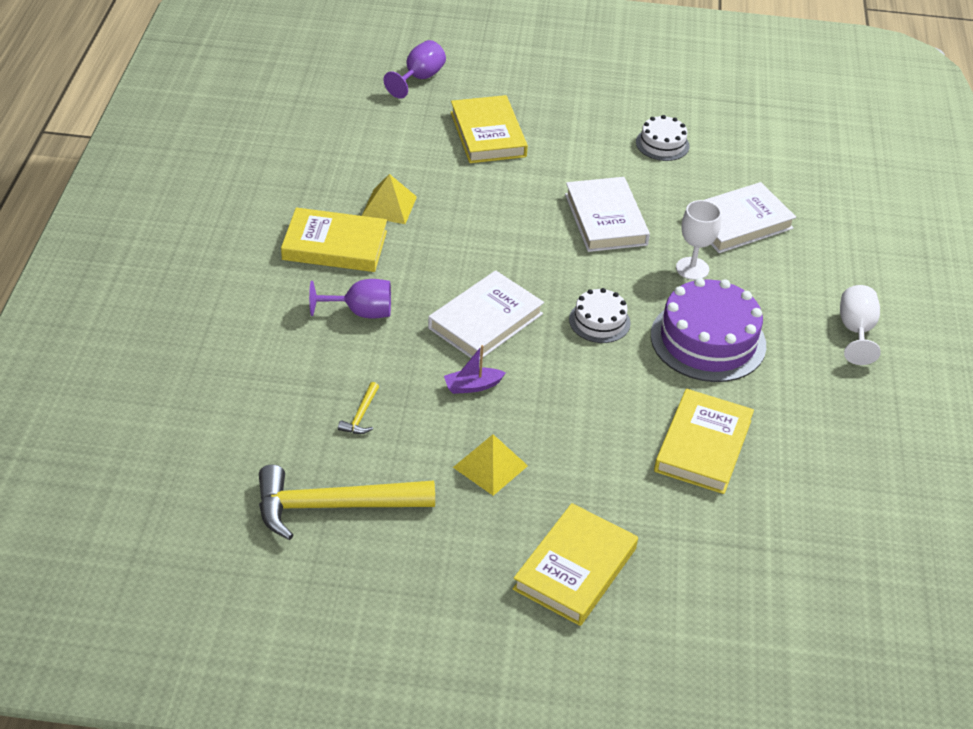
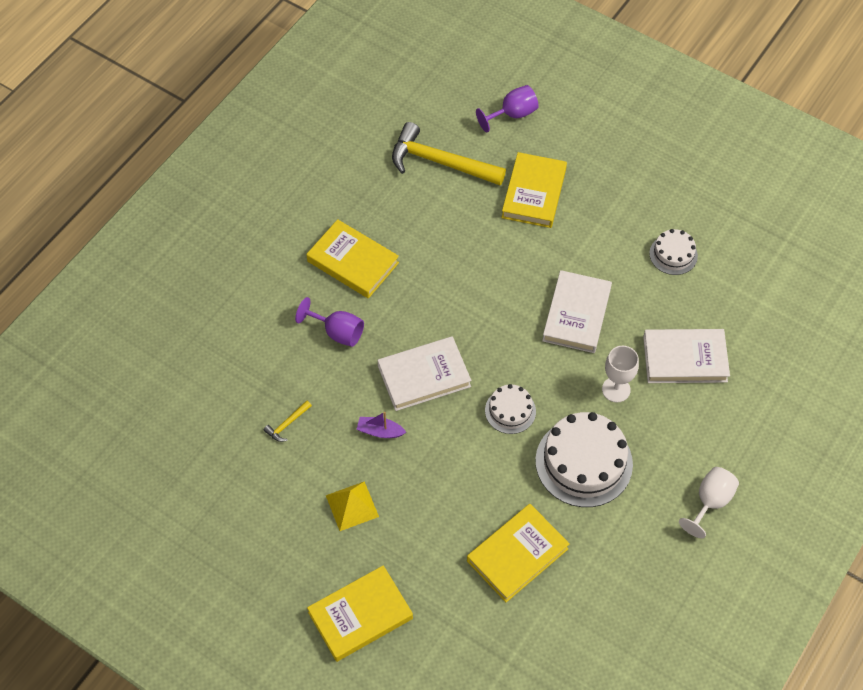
camera: 30 degrees right, 15 degrees up
yellow hammer [259,465,435,540] -> yellow hammer moved to [392,122,506,185]
yellow pyramid [362,174,417,224] -> none
purple cake [651,278,766,382] -> white cake [535,412,633,507]

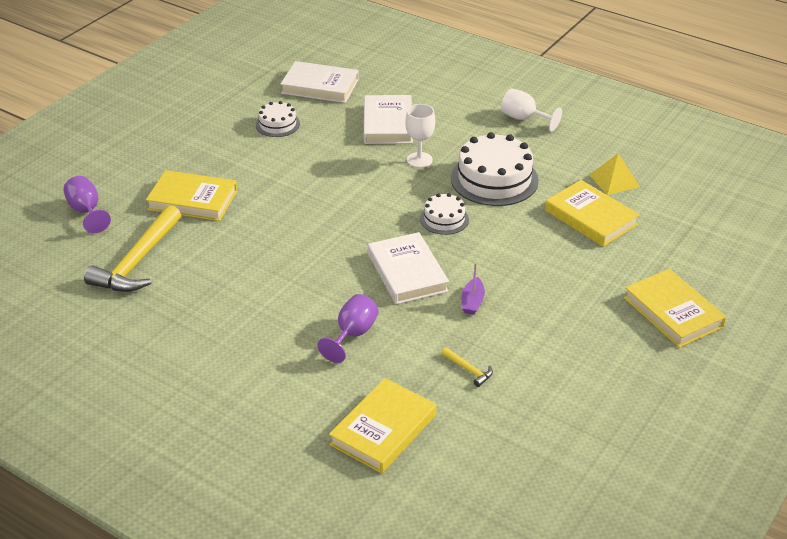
camera: 90 degrees left, 20 degrees down
yellow book [306,219,399,299] -> yellow book moved to [329,378,437,474]
yellow pyramid [326,481,379,531] -> yellow pyramid moved to [589,153,640,195]
white book [542,270,612,353] -> white book moved to [281,61,359,103]

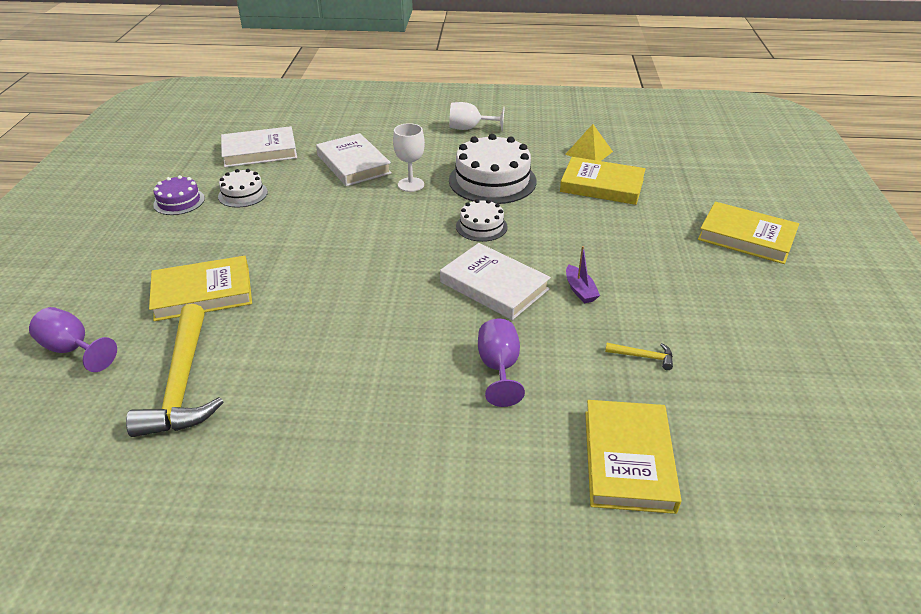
camera: 30 degrees left, 0 degrees up
none -> purple cake [153,175,205,215]

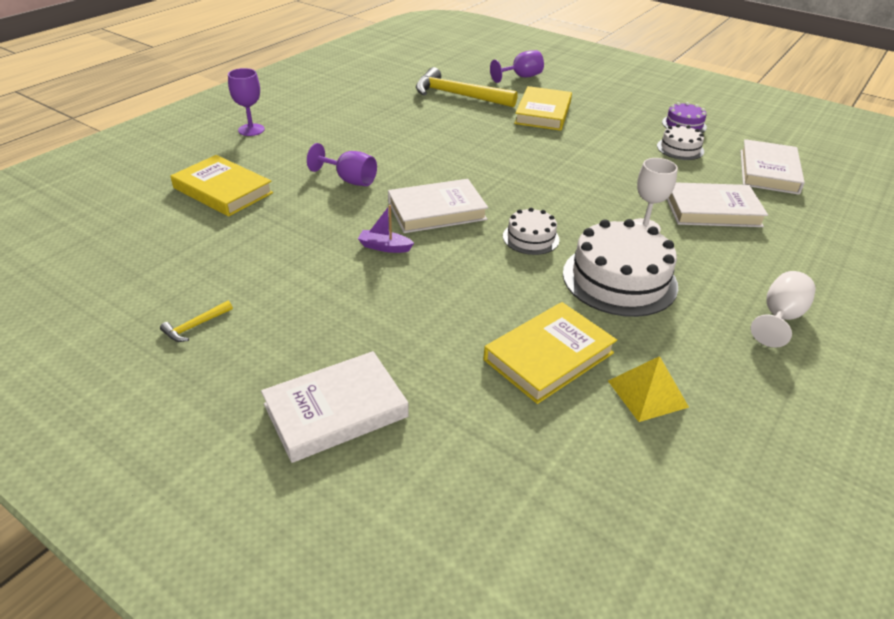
camera: 120 degrees right, 0 degrees up
yellow hammer [605,343,673,370] -> yellow hammer moved to [160,301,233,342]
yellow book [698,202,799,264] -> white book [261,351,409,463]
none -> purple goblet [228,68,265,136]

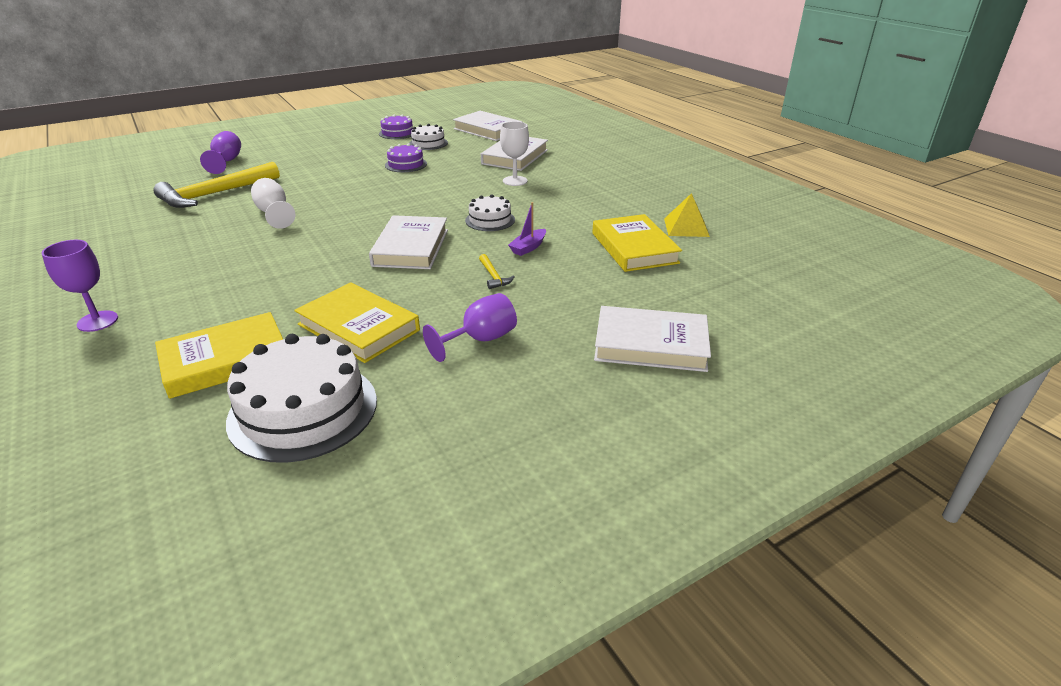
camera: 65 degrees left, 5 degrees down
yellow hammer [160,301,233,342] -> yellow hammer moved to [479,254,515,289]
white book [261,351,409,463] -> white book turned 75 degrees counterclockwise [594,306,711,372]
purple goblet [307,143,377,186] -> purple goblet moved to [423,293,517,362]
purple boat [358,205,414,253] -> purple boat moved to [508,202,546,256]
yellow book [514,86,572,131] -> yellow book moved to [294,282,420,363]
white cake [563,219,678,317] -> white cake moved to [226,334,377,463]
white goblet [751,271,816,348] -> white goblet moved to [251,178,295,229]
none -> purple cake [385,143,427,172]

